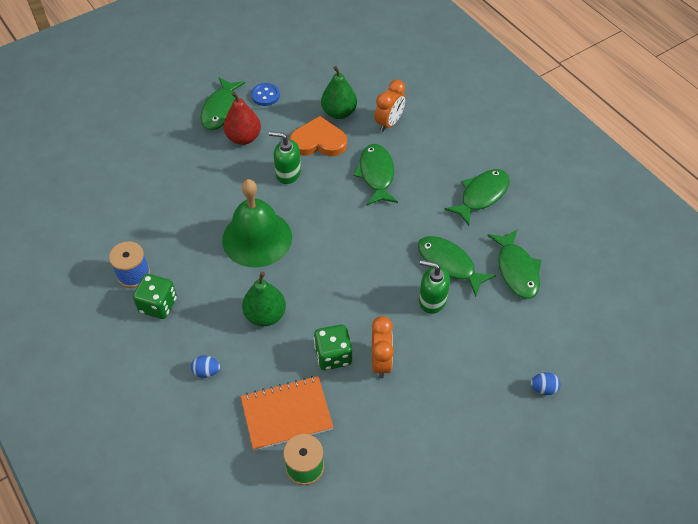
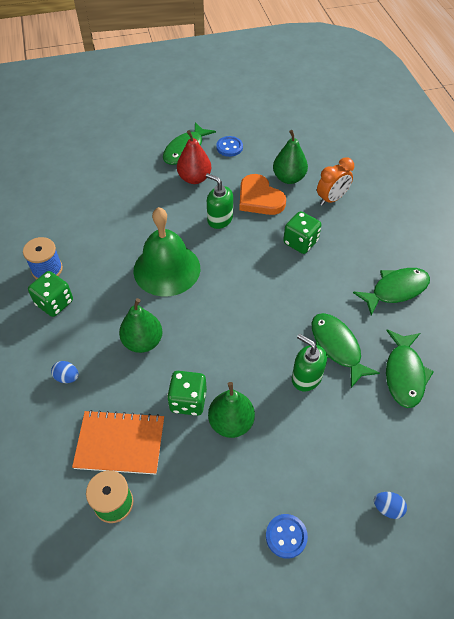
camera: 20 degrees right, 0 degrees up
orange heart [290,116,347,156] -> orange heart turned 150 degrees counterclockwise [239,174,286,215]
green fish [353,144,398,205] -> green dice [283,211,321,254]
orange clock [372,316,394,378] -> green pear [208,382,255,438]
none -> blue button [266,514,308,559]

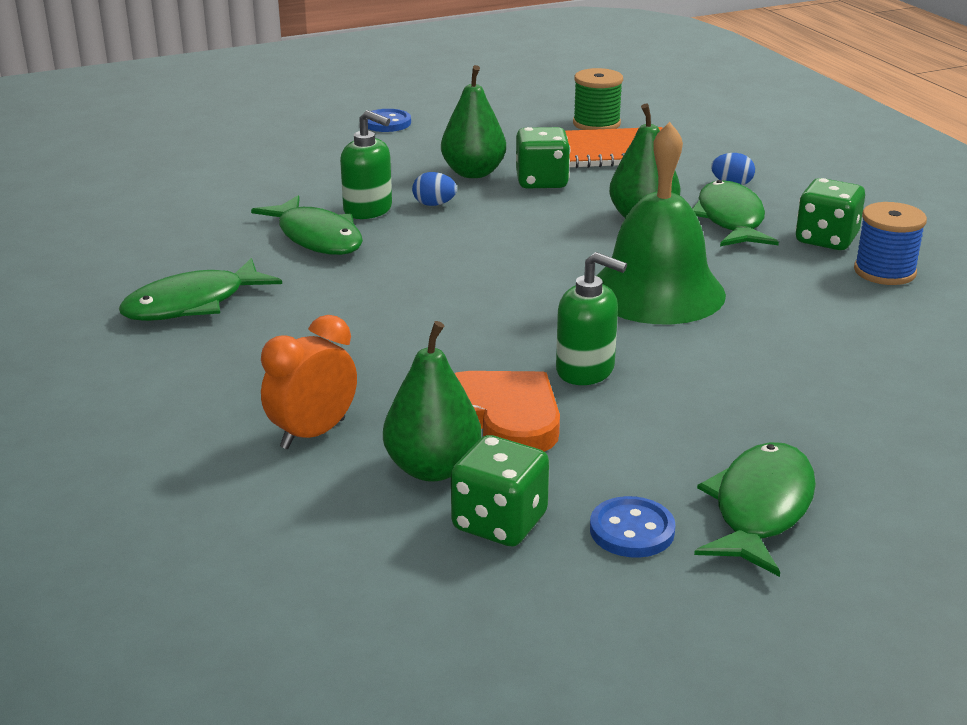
camera: 170 degrees right, 25 degrees down
red pear [177,130,211,184] -> none
green dice [283,211,321,254] -> green dice moved to [451,435,549,546]
blue egg [374,492,407,519] -> blue egg moved to [412,172,457,206]
green fish [386,330,434,408] -> green fish moved to [692,180,779,246]

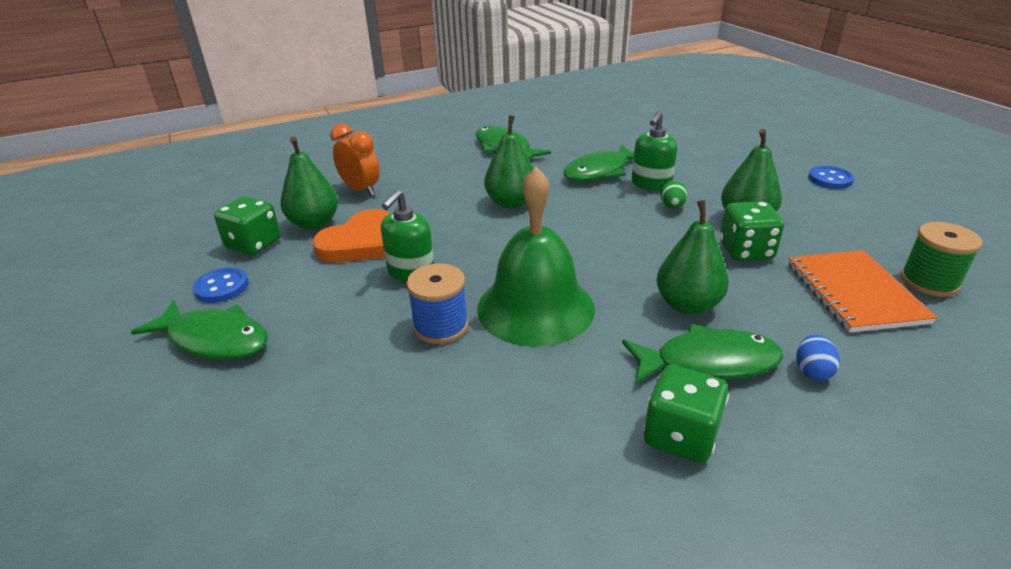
camera: 90 degrees right, 5 degrees up
blue egg [412,172,457,206] -> green egg [660,181,688,209]
blue spool [854,202,927,285] -> blue spool moved to [406,264,469,344]
none -> green pear [484,115,533,208]

